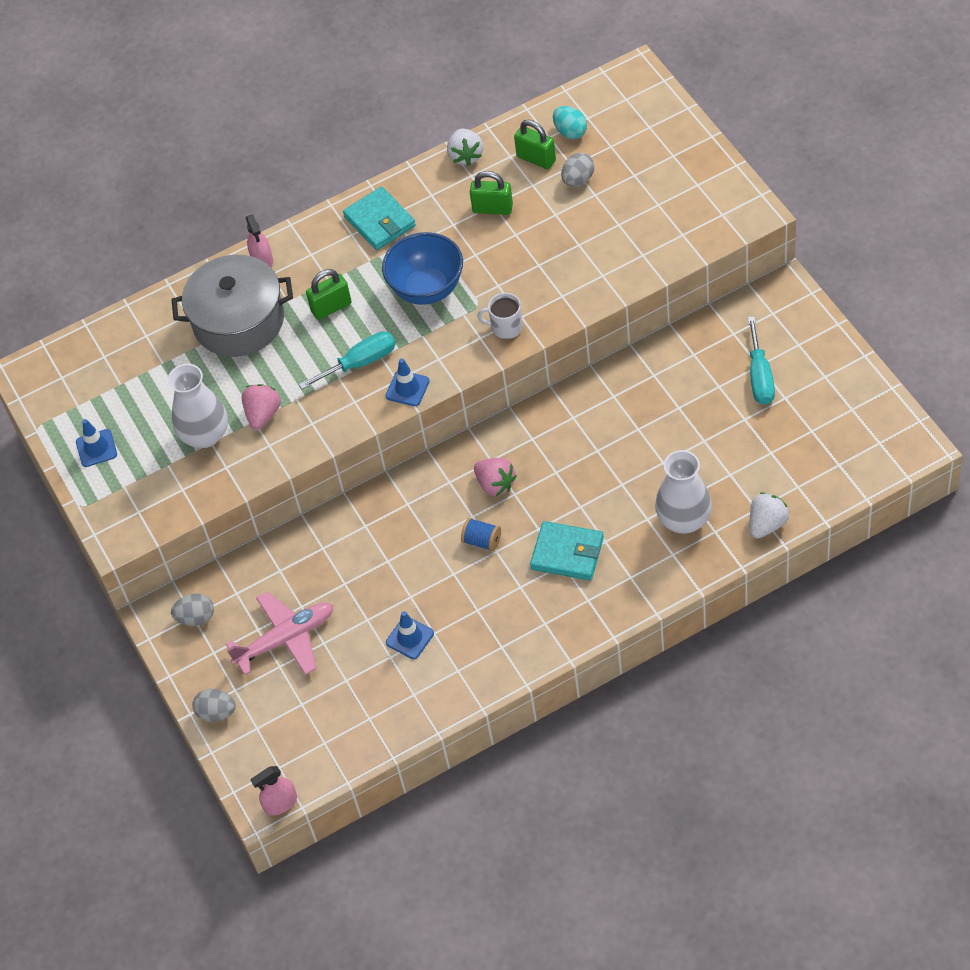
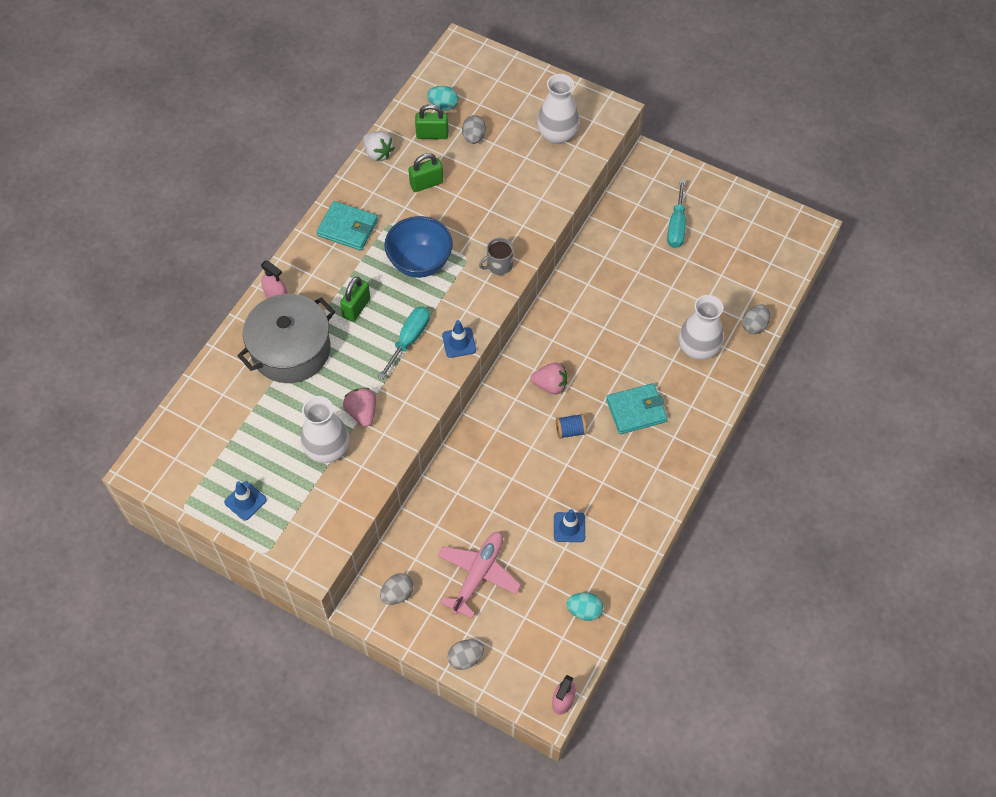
camera: 40 degrees left, 5 degrees up
white mug [477,293,523,339] -> grey mug [479,238,514,275]
turquoise screwdriver [748,316,775,405] -> turquoise screwdriver turned 45 degrees clockwise [667,179,686,248]
white strawberry [750,492,789,538] -> grey egg [742,304,770,334]
none -> white vase [537,74,580,144]
none -> turquoise egg [567,592,603,621]

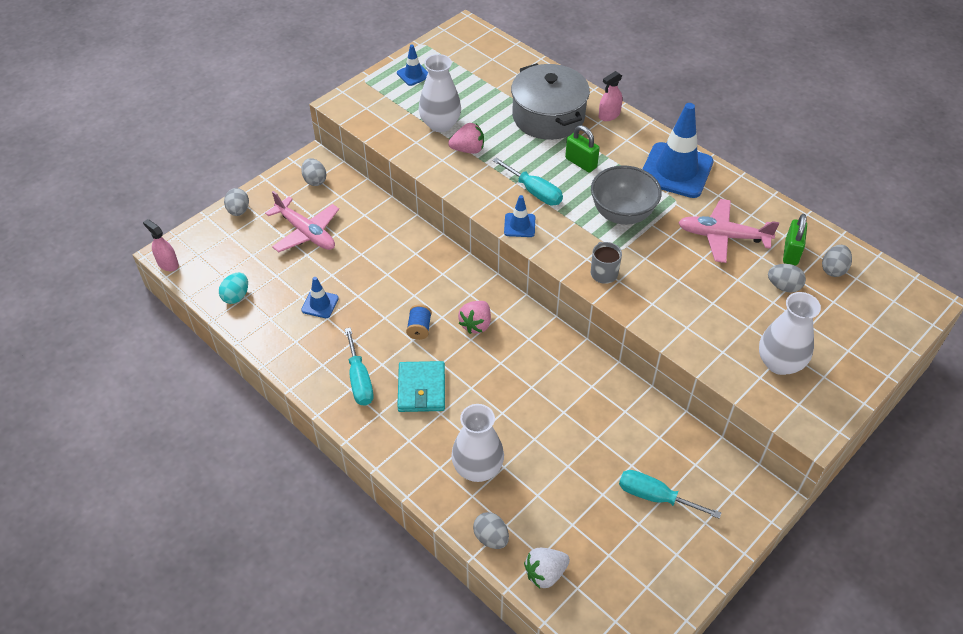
camera: 105 degrees right, 10 degrees down
turquoise wallet [317,201,378,250] -> blue traffic cone [643,103,714,198]
white strawberry [363,131,395,161] -> white strawberry moved to [524,548,570,588]
blue bowl [384,216,453,278] -> grey bowl [591,165,662,225]
green padlock [408,153,443,192] -> pink plane [678,199,779,263]
turquoise egg [427,86,458,111] -> grey egg [822,245,852,277]
none -> turquoise screwdriver [345,327,374,406]

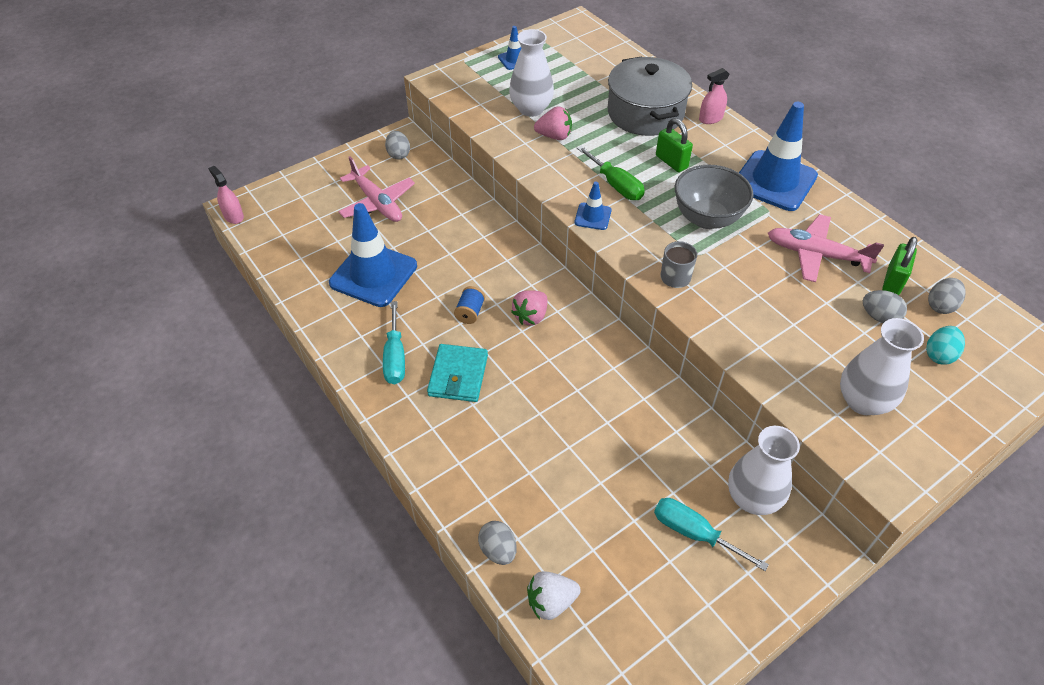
camera: 10 degrees right, 0 degrees up
turquoise egg [219,273,248,304] -> turquoise egg moved to [926,326,965,364]
grey egg [224,188,249,216] -> none
blue traffic cone [301,277,339,318] -> blue traffic cone [329,203,417,307], size x2.15
white vase [451,404,504,482] -> white vase moved to [728,426,800,515]
turquoise screwdriver [493,158,563,205] -> green screwdriver [577,146,645,200]

